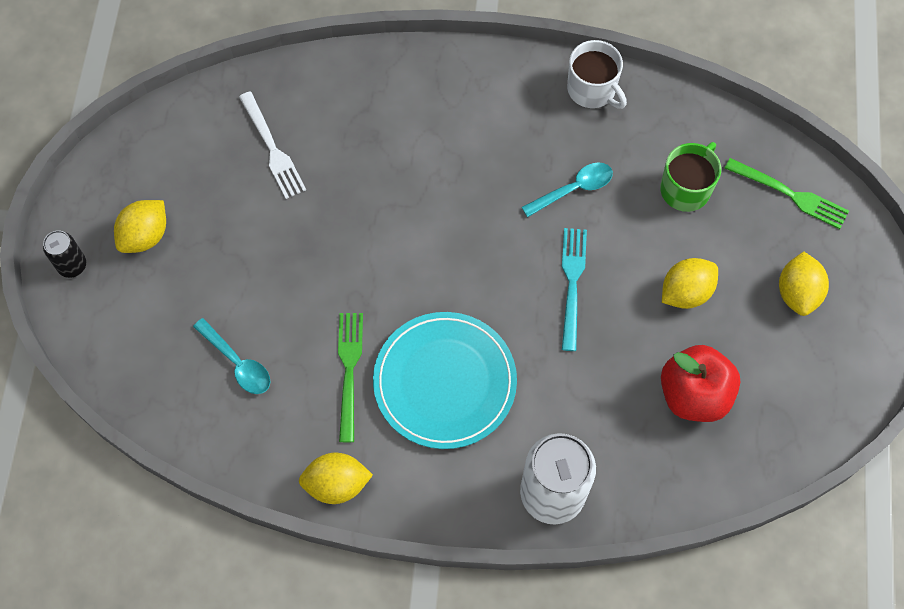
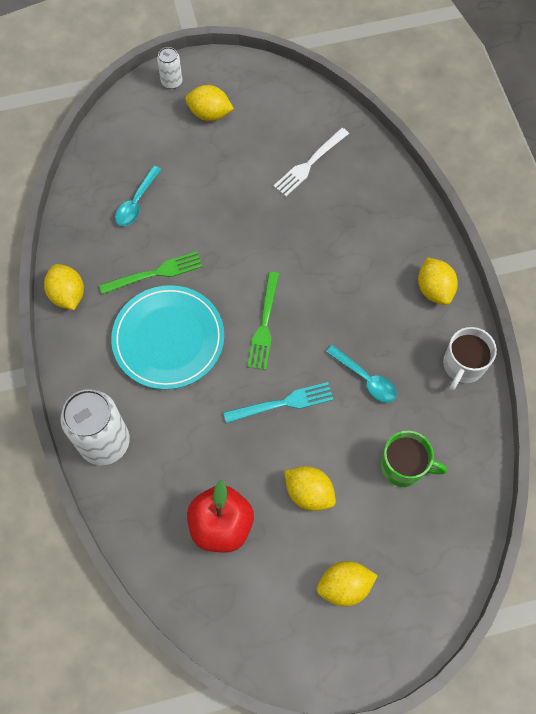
camera: 70 degrees right, 0 degrees up
black can [43,230,86,278] -> white can [157,47,183,89]
green fork [725,158,849,229] -> green fork moved to [247,272,279,370]
none -> yellow lemon [418,257,458,305]

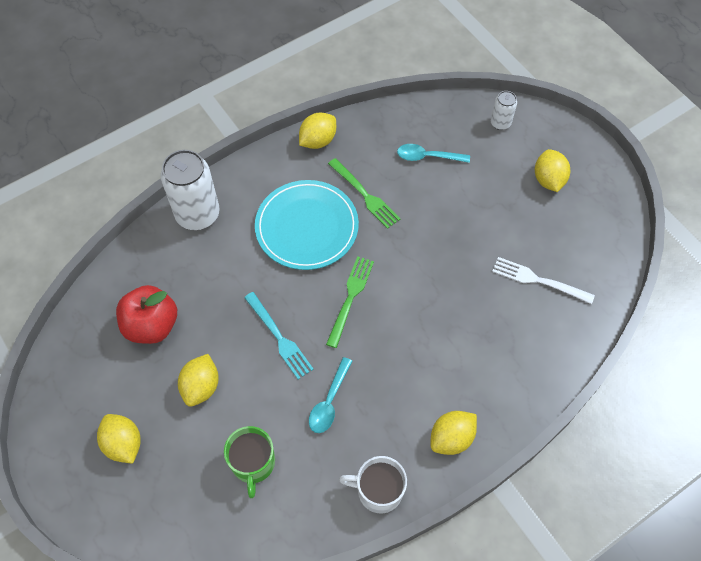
camera: 70 degrees right, 5 degrees down
white can [157,47,183,89] -> white can moved to [491,91,517,130]
green fork [247,272,279,370] -> green fork turned 120 degrees clockwise [326,256,374,348]

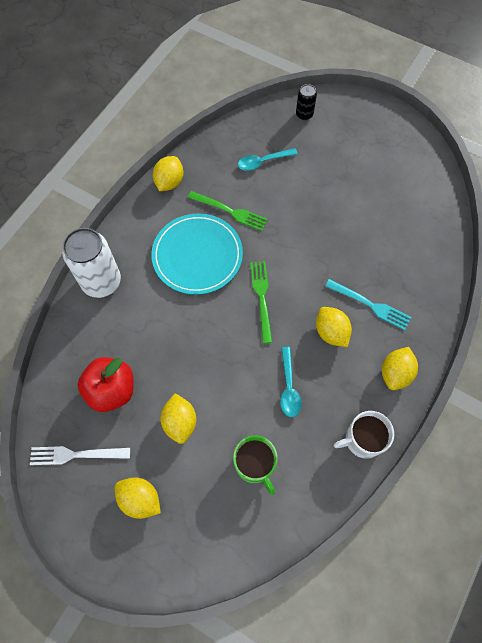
camera: 25 degrees left, 5 degrees up
turquoise fork [244,292,314,379] -> turquoise fork moved to [325,279,411,330]
white can [491,91,517,130] -> black can [296,84,317,120]
white fork [492,257,595,304] -> white fork moved to [30,446,130,465]
yellow lemon [535,149,570,192] -> yellow lemon moved to [316,307,352,347]

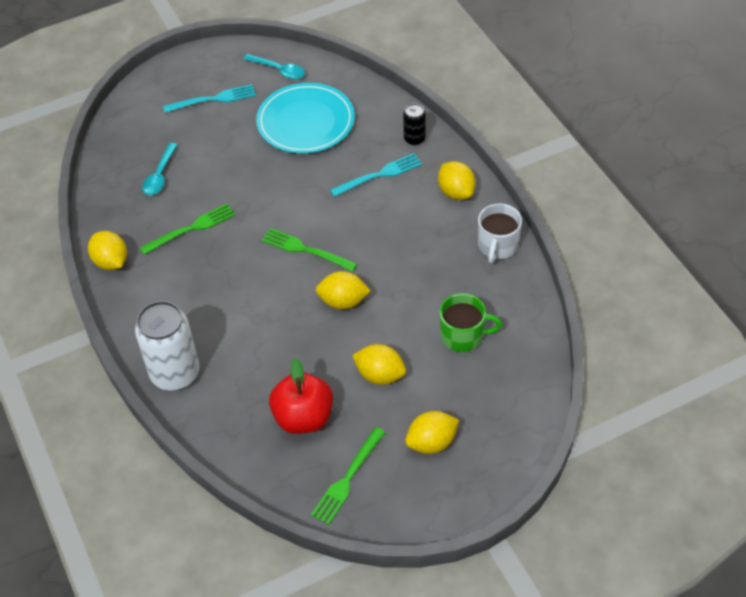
camera: 55 degrees left, 15 degrees down
white fork [30,446,130,465] -> green fork [311,427,386,525]
turquoise plate [151,213,243,295] -> turquoise plate moved to [256,83,355,154]
turquoise spoon [280,347,302,417] -> turquoise spoon moved to [243,54,305,80]
black can [296,84,317,120] -> black can moved to [403,104,426,146]
yellow lemon [316,307,352,347] -> yellow lemon moved to [316,271,371,309]
none -> turquoise fork [163,84,256,113]

